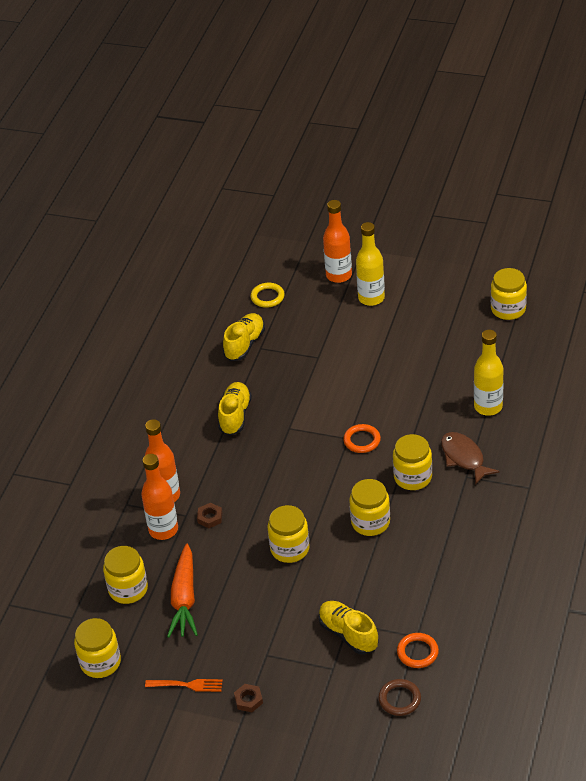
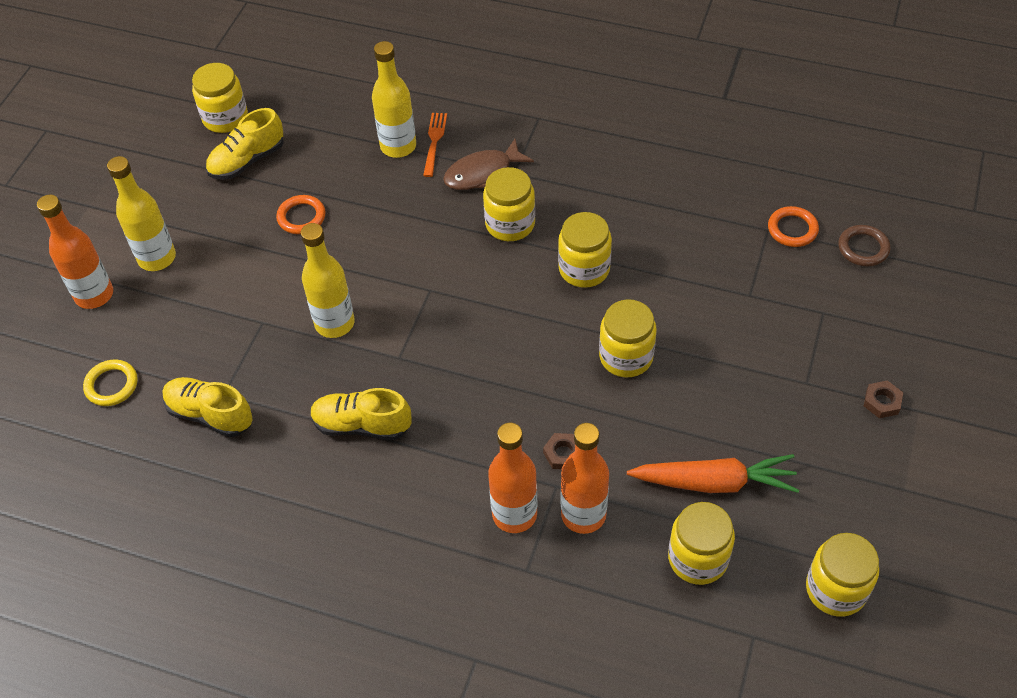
camera: 90 degrees left, 10 degrees up
orange fork [145,679,223,692] -> orange fork moved to [423,113,447,177]
yellow shoe [319,601,378,655] -> yellow shoe moved to [206,108,284,180]
orange ring [343,424,381,453] -> orange ring moved to [276,195,326,234]
none -> yellow bottle [301,223,355,338]

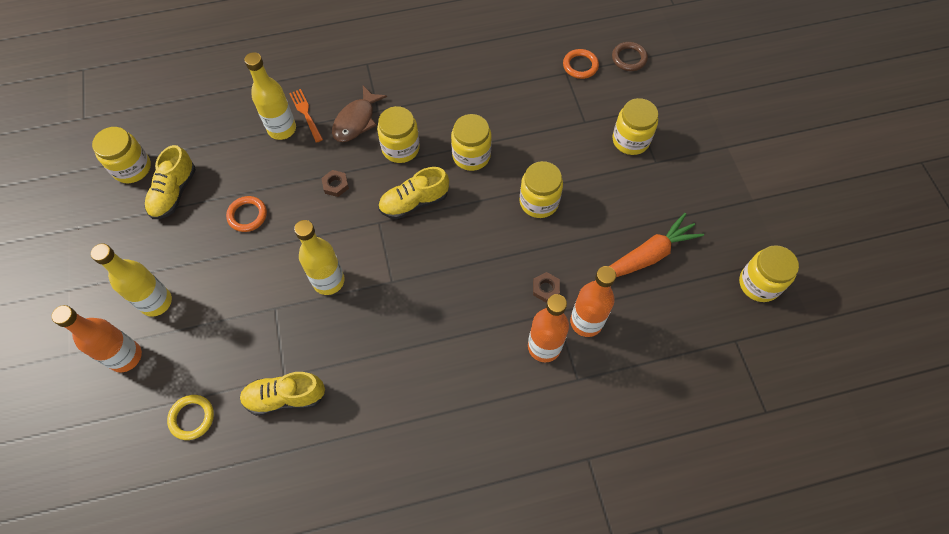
camera: 35 degrees left, 10 degrees up
yellow shoe [310,388,412,440] -> yellow shoe moved to [378,167,449,219]
yellow jar [668,502,735,585] -> yellow jar moved to [612,98,658,155]
brown nut [864,380,903,418] -> brown nut moved to [321,170,349,197]

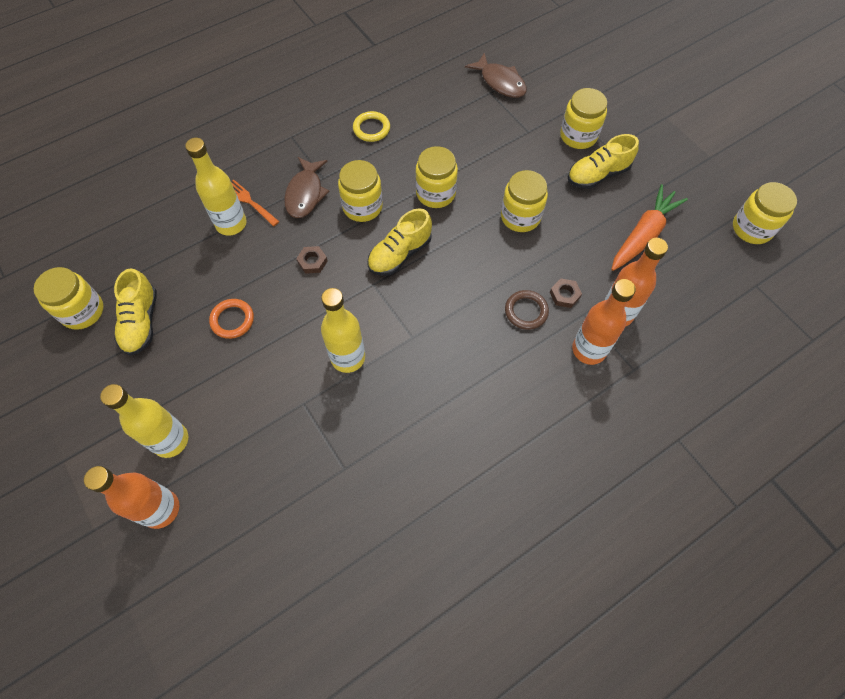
camera: 20 degrees left, 0 degrees up
yellow ring [167,395,214,440] -> yellow ring moved to [353,111,390,142]
yellow shoe [240,372,325,416] -> yellow shoe moved to [568,134,639,189]
orange ring [563,49,599,79] -> brown fish [465,53,527,98]
brown ring [612,42,648,71] -> brown ring moved to [505,290,549,330]

